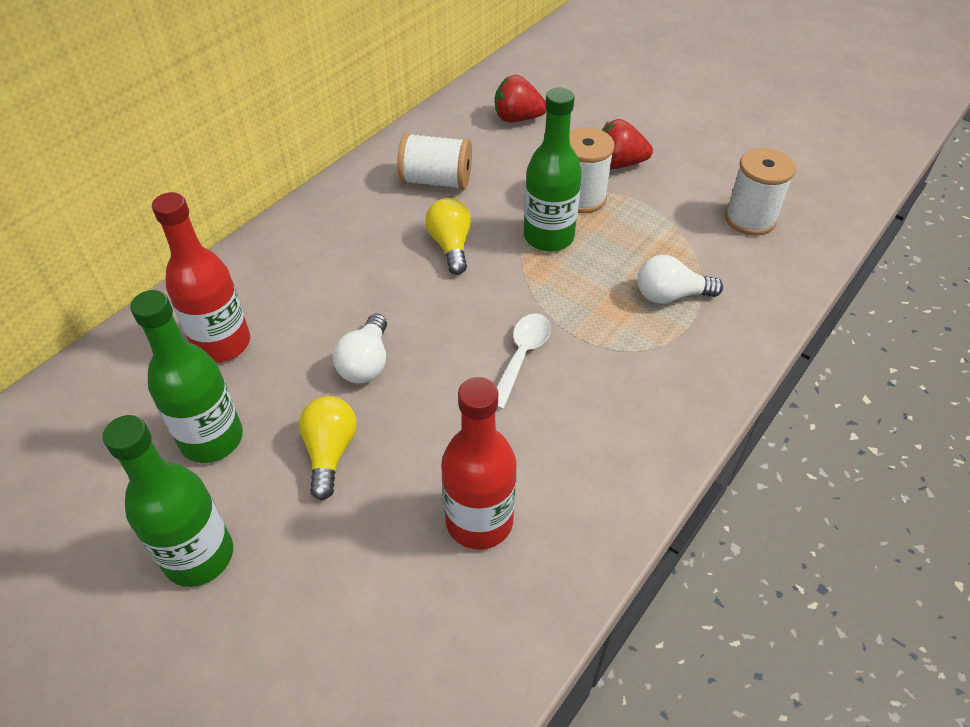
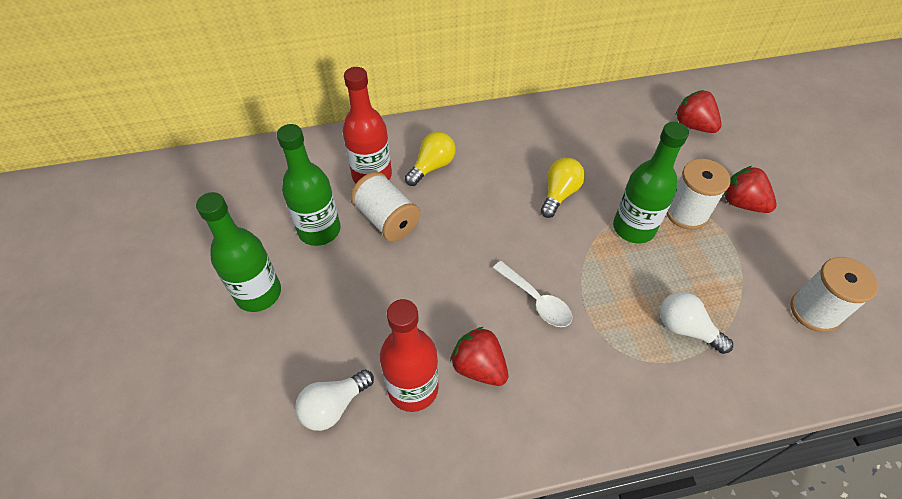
camera: 40 degrees right, 5 degrees up
yellow light bulb [299,396,357,500] -> yellow light bulb moved to [405,132,456,186]
white light bulb [333,314,387,383] -> white light bulb moved to [295,370,374,431]
white spool [397,133,472,190] -> white spool moved to [350,172,420,241]
white spoon [497,314,551,409] -> white spoon turned 75 degrees clockwise [493,261,572,327]
none -> red strawberry [450,327,508,386]

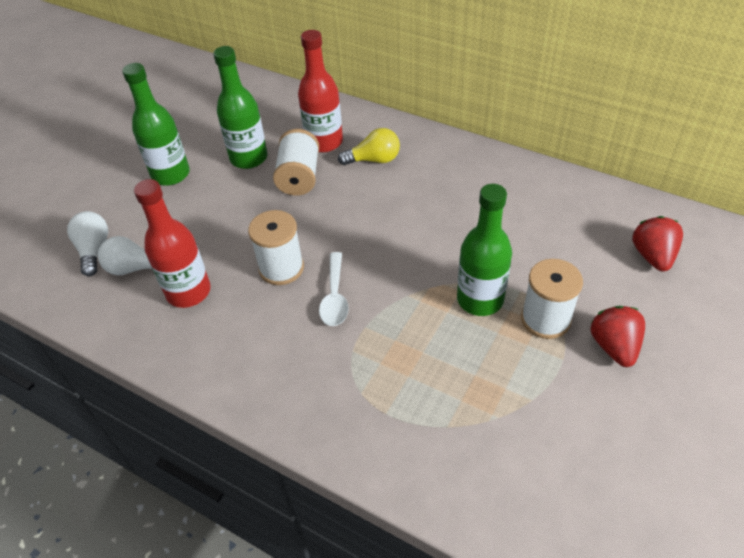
camera: 45 degrees right, 5 degrees down
red strawberry [450,327,508,386] -> none
yellow light bulb [540,158,585,218] -> none
white light bulb [660,292,733,354] -> white light bulb moved to [67,211,108,276]
white spool [790,257,878,332] -> white spool moved to [248,210,304,285]

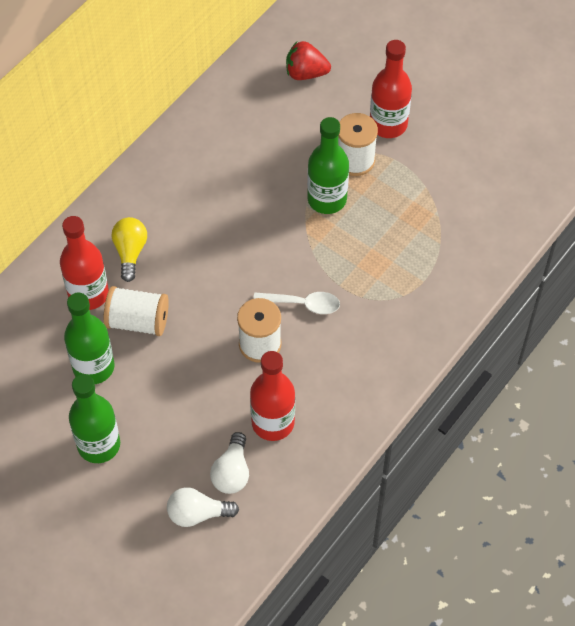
camera: 85 degrees left, 10 degrees up
red strawberry [590,306,645,367] -> red bottle [370,40,412,138]

